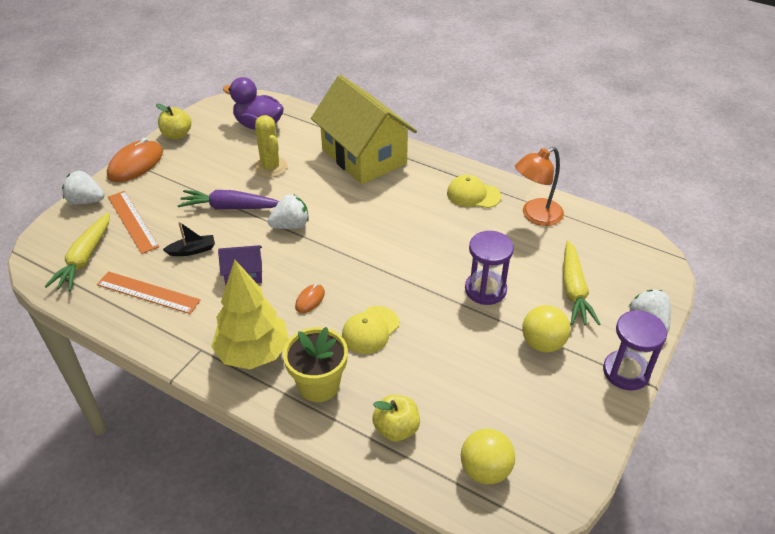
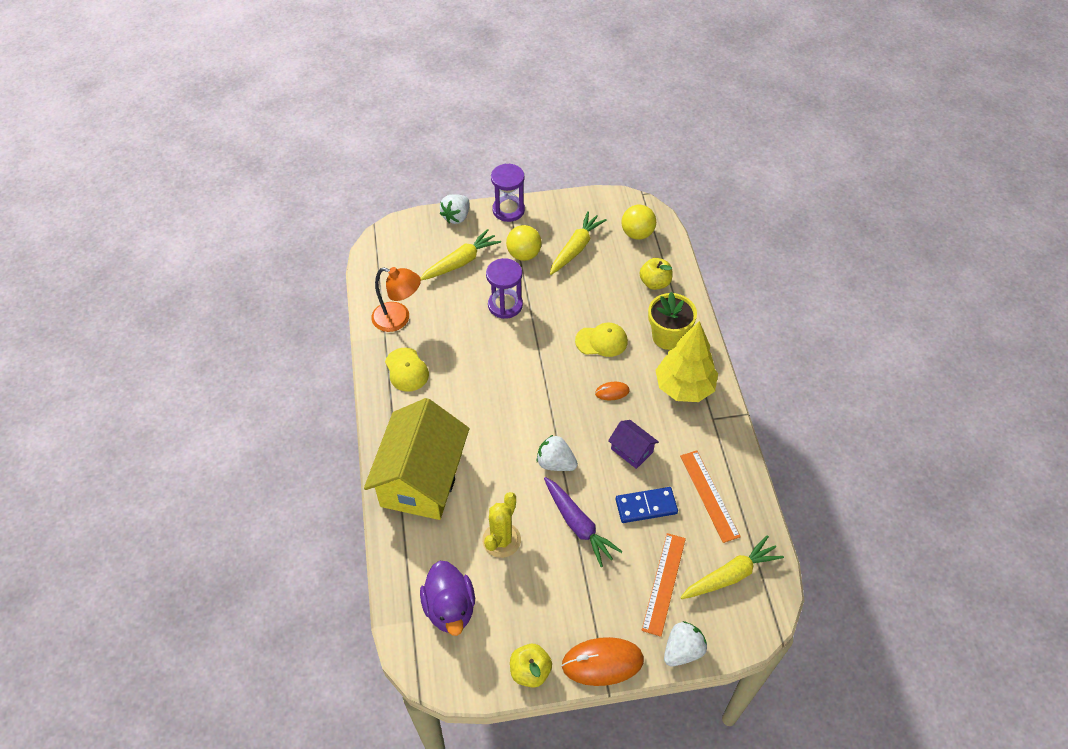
camera: 130 degrees left, 10 degrees up
white strawberry [62,171,104,204] -> white strawberry turned 105 degrees counterclockwise [664,621,707,667]
black boat [163,222,215,256] -> blue domino [616,487,678,523]
none -> yellow carrot [550,211,607,275]

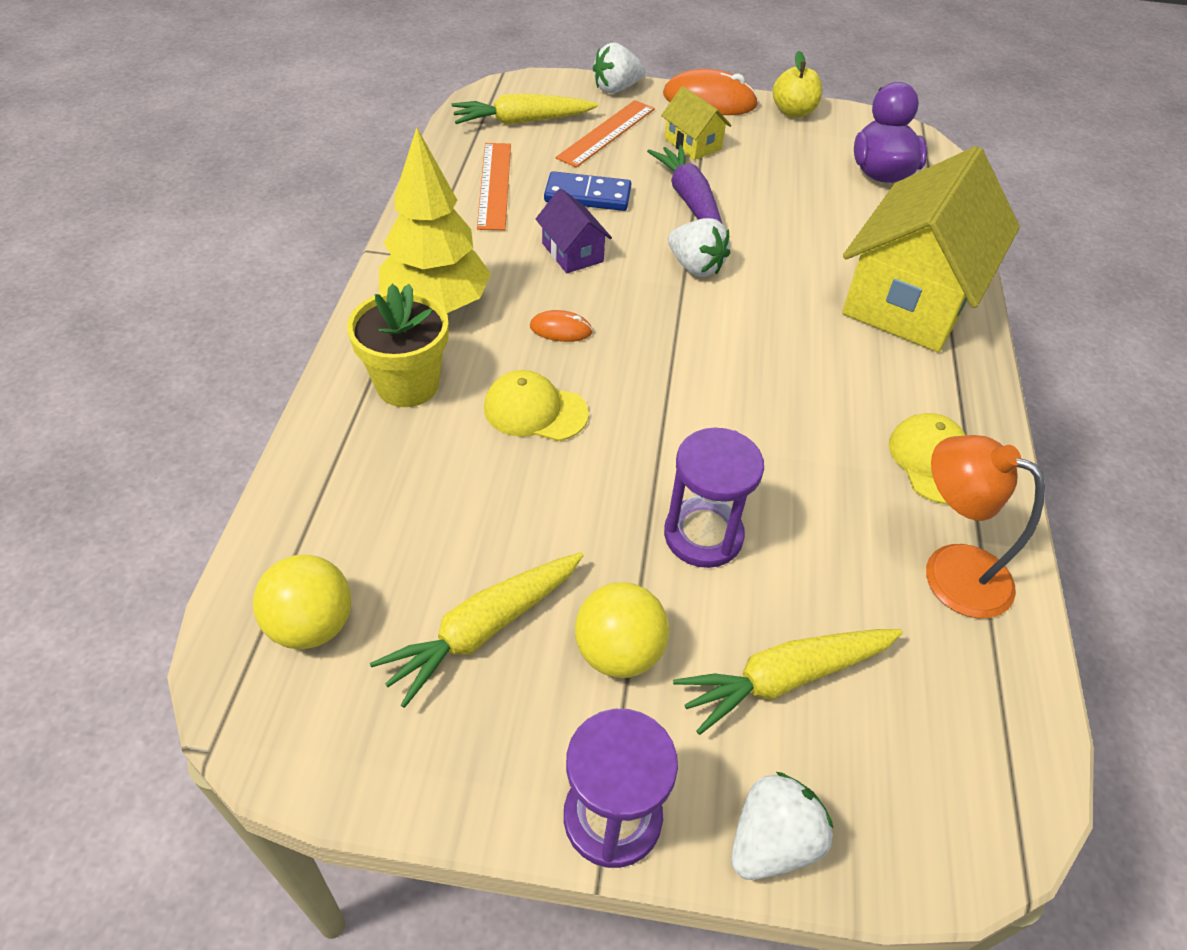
camera: 165 degrees left, 5 degrees down
yellow cactus [482,492,521,558] -> none
yellow apple [640,258,672,290] -> none
none -> yellow house [661,86,731,160]

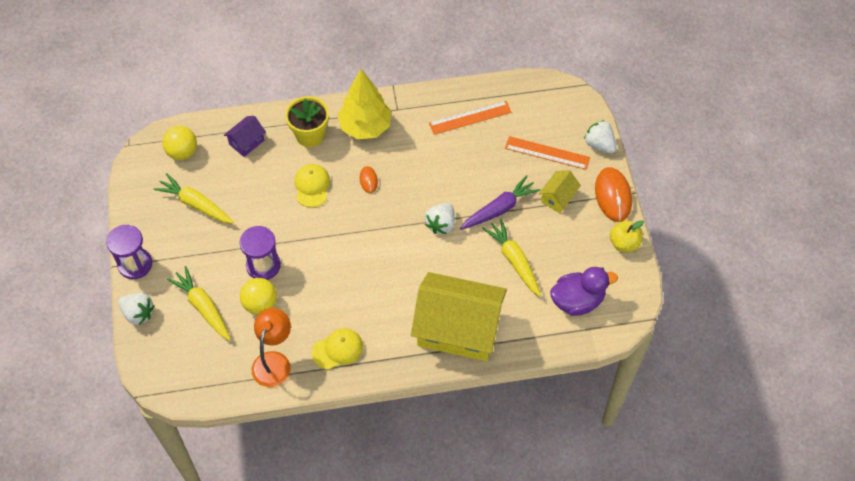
camera: 75 degrees right, 10 degrees up
yellow carrot [452,93,598,125] -> yellow carrot moved to [482,219,541,297]
purple house [536,189,612,273] -> purple house moved to [224,116,266,157]
blue domino [544,171,631,211] -> none
yellow ball [575,582,669,678] -> yellow ball moved to [240,278,277,314]

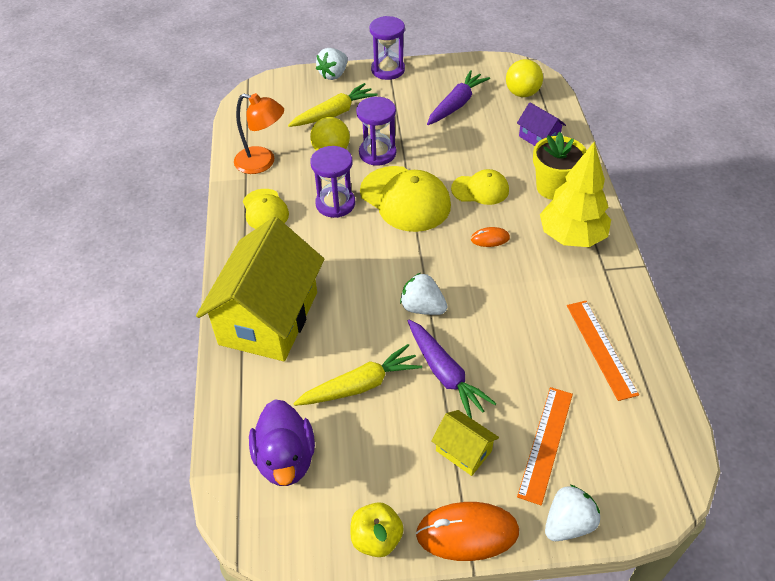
camera: 95 degrees right, 10 degrees down
yellow carrot [153,173,234,224] -> purple carrot [427,70,490,125]
none -> purple hourglass [310,146,355,218]
none -> yellow cap [360,166,451,232]

